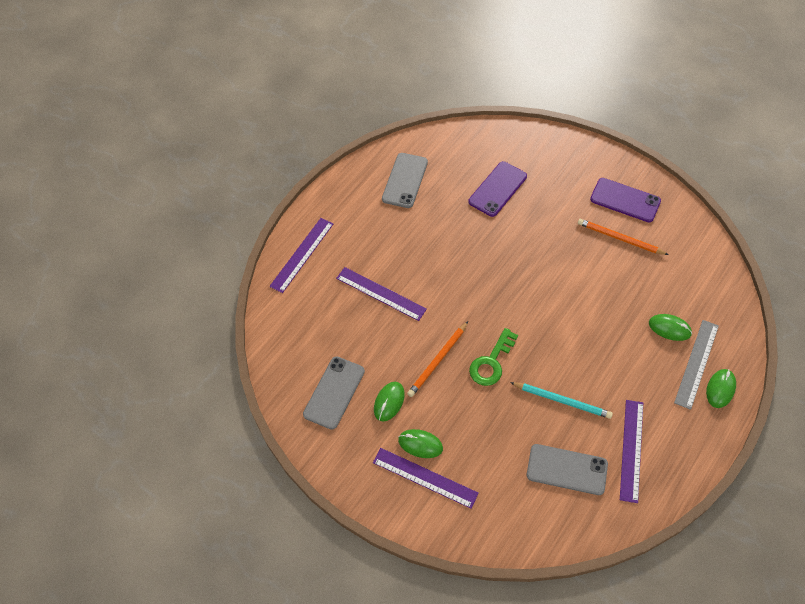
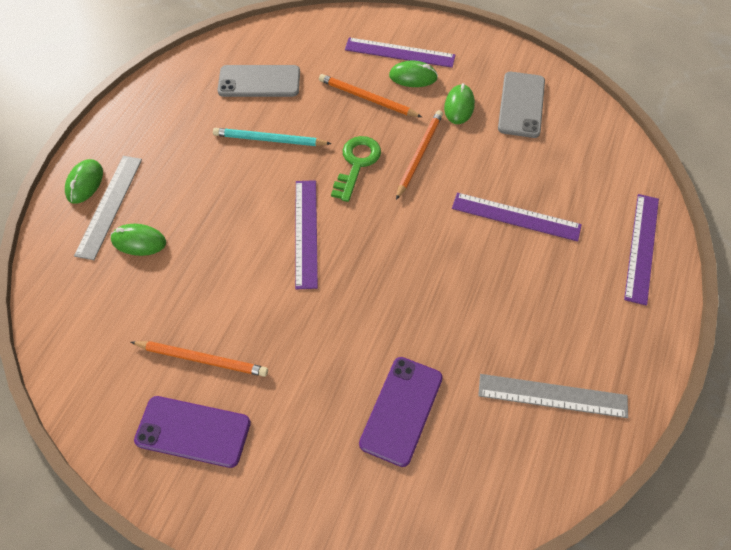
camera: 165 degrees right, 0 degrees up
grey phone [382,153,428,208] -> grey ruler [478,374,628,418]
purple ruler [620,400,643,503] -> purple ruler moved to [295,180,318,290]
none -> orange pencil [319,74,422,117]

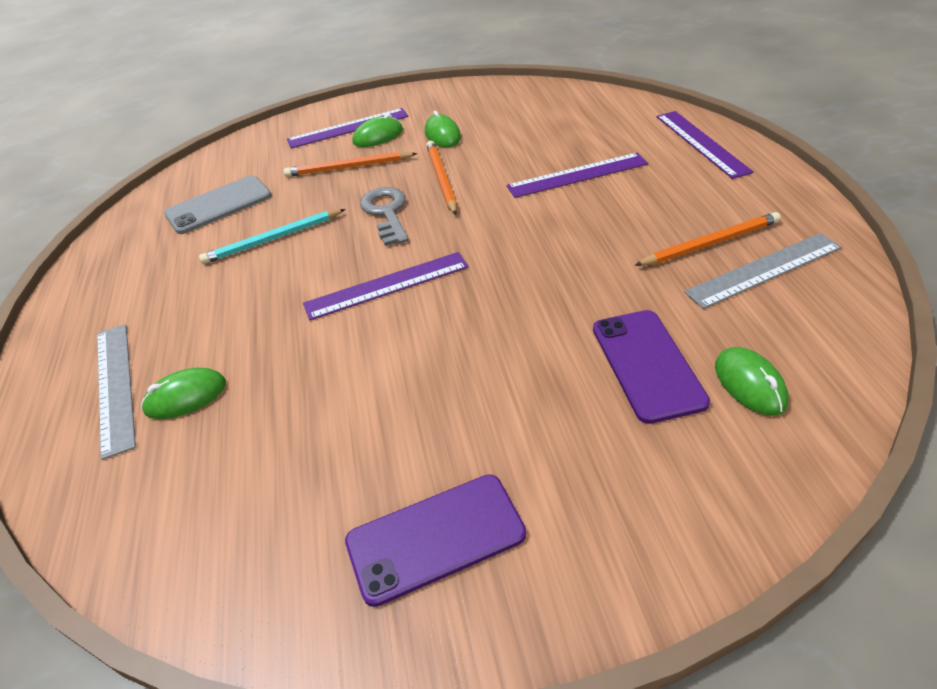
camera: 30 degrees left, 15 degrees down
green mouse [65,159,103,204] -> green mouse moved to [715,347,789,416]
orange pencil [131,341,268,377] -> orange pencil moved to [634,212,781,266]
purple ruler [295,180,318,290] -> purple ruler turned 75 degrees counterclockwise [303,252,469,320]
green key [331,136,381,202] -> grey key [360,187,409,246]
grey phone [498,72,545,138] -> none

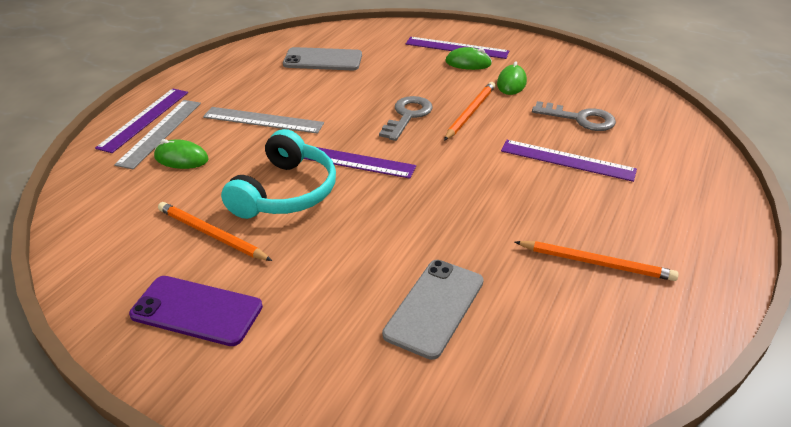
camera: 35 degrees right, 5 degrees down
turquoise pencil [199,209,346,264] -> none
orange pencil [284,151,417,177] -> orange pencil moved to [158,202,272,261]
purple phone [593,310,710,424] -> grey phone [382,260,484,360]
purple ruler [657,111,754,179] -> purple ruler moved to [95,88,188,153]
grey ruler [684,233,842,309] -> grey ruler moved to [203,107,324,134]
green mouse [715,347,789,416] -> none
none -> turquoise headphones [221,129,336,219]
none -> grey key [532,101,616,131]

